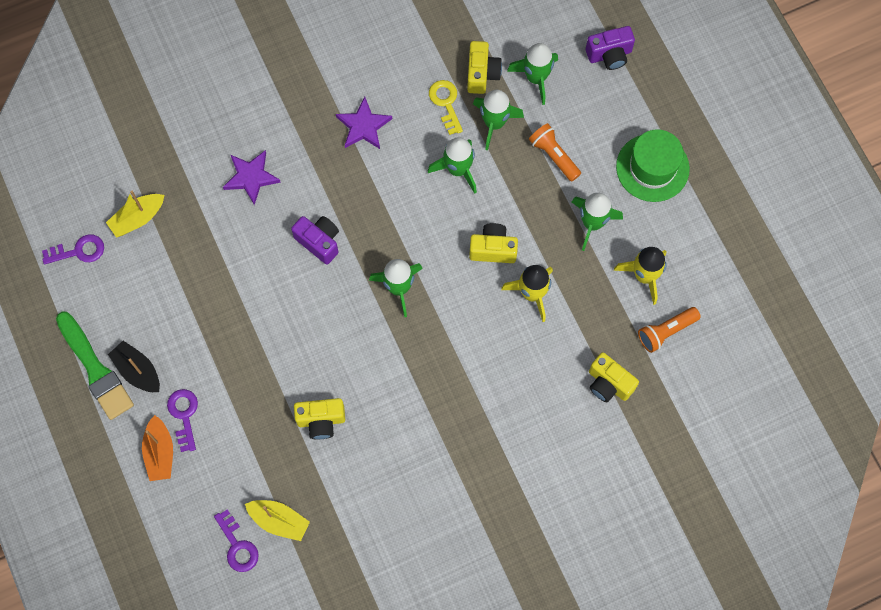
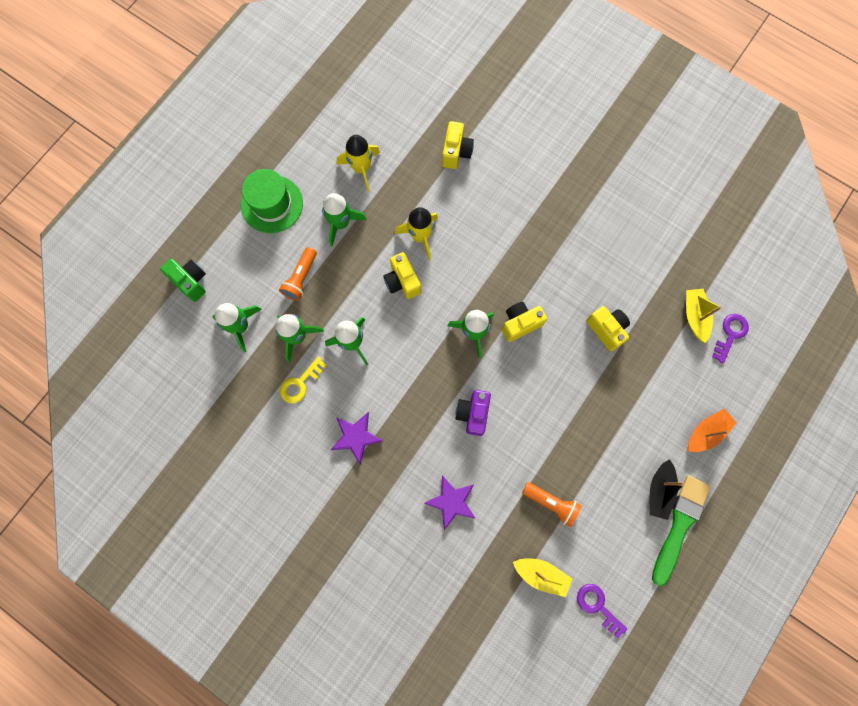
camera: 120 degrees left, 5 degrees up
purple key [167,389,198,452] -> none
yellow camera [467,41,502,94] -> yellow camera moved to [502,302,547,342]
purple camera [586,26,635,70] -> green camera [160,259,206,302]
orange flashlight [638,307,701,353] -> orange flashlight moved to [522,482,582,527]

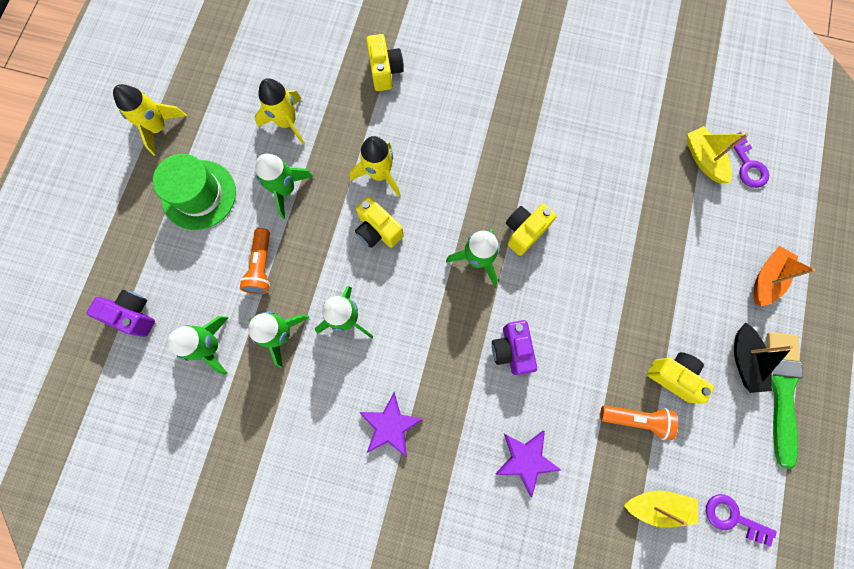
camera: 20 degrees left, 0 degrees up
green camera [160,259,206,302] -> purple camera [87,290,155,337]
yellow key [280,357,327,404] -> none
yellow camera [586,306,630,351] -> yellow camera moved to [647,352,714,404]
purple key [712,314,749,363] -> purple key turned 150 degrees clockwise [732,132,769,188]
none -> yellow rocket [113,84,187,156]

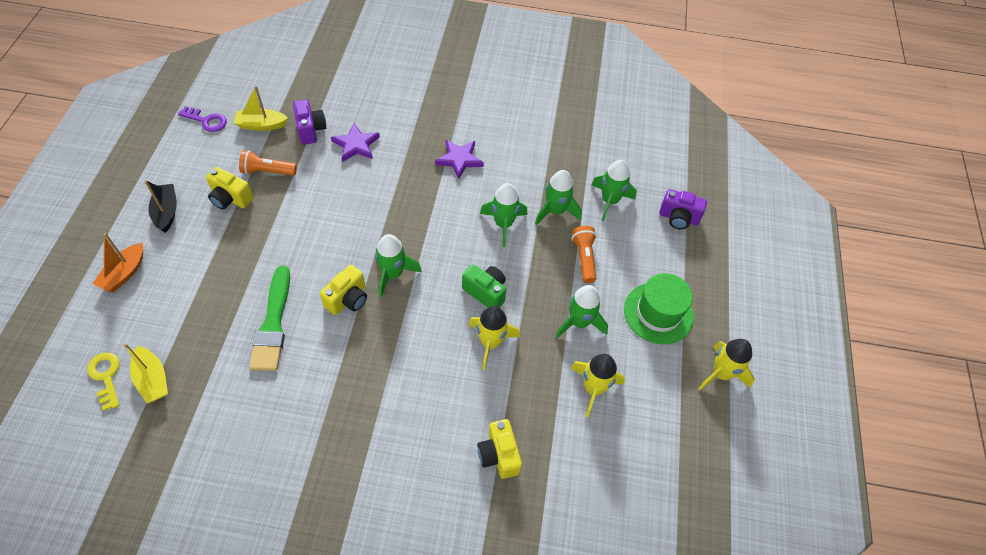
camera: 170 degrees right, 20 degrees down
yellow camera [355,196,404,248] -> green camera [462,265,506,307]
purple camera [492,320,537,375] -> purple camera moved to [293,99,326,145]
purple key [732,132,769,188] -> yellow key [87,353,120,411]
green brush [767,332,803,469] -> green brush moved to [249,266,290,371]

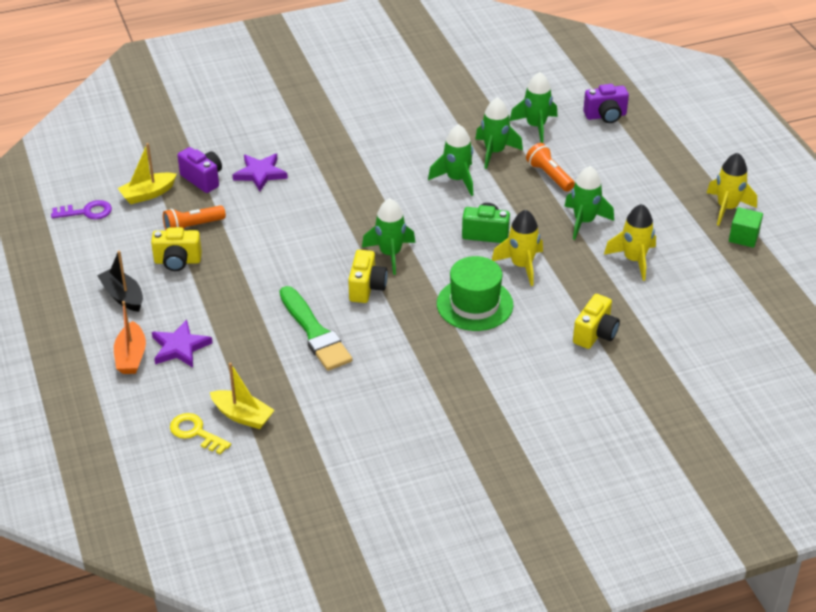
camera: 25 degrees left, 15 degrees down
purple star [435,140,484,179] -> purple star moved to [152,320,213,368]
yellow camera [477,419,522,479] -> yellow camera turned 105 degrees counterclockwise [573,294,620,349]
green hat [624,273,694,344] -> green hat moved to [437,256,513,331]
none -> green cube [729,207,763,248]

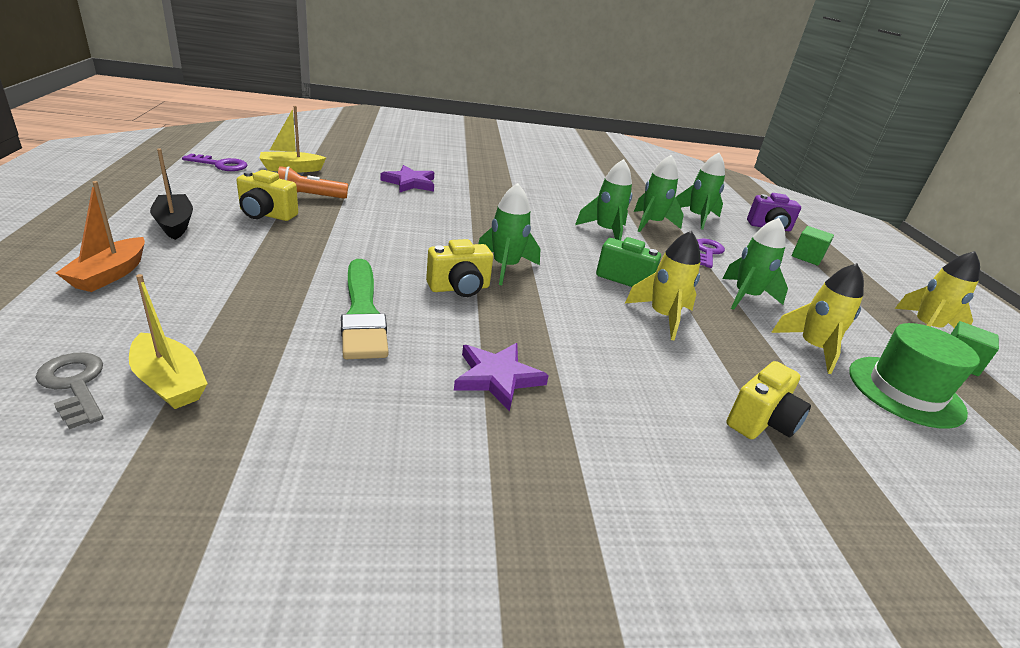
camera: 10 degrees right, 10 degrees down
purple star [152,320,213,368] -> purple star moved to [454,343,549,412]
yellow key [170,413,231,455] -> grey key [35,353,103,429]
purple camera [177,147,222,193] -> none
yellow camera [348,250,388,303] -> yellow camera turned 45 degrees clockwise [426,239,493,297]
green hat [437,256,513,331] -> green hat moved to [849,323,980,429]
orange flashlight [526,143,575,192] -> purple key [697,239,725,268]
none -> green cube [792,226,834,266]

